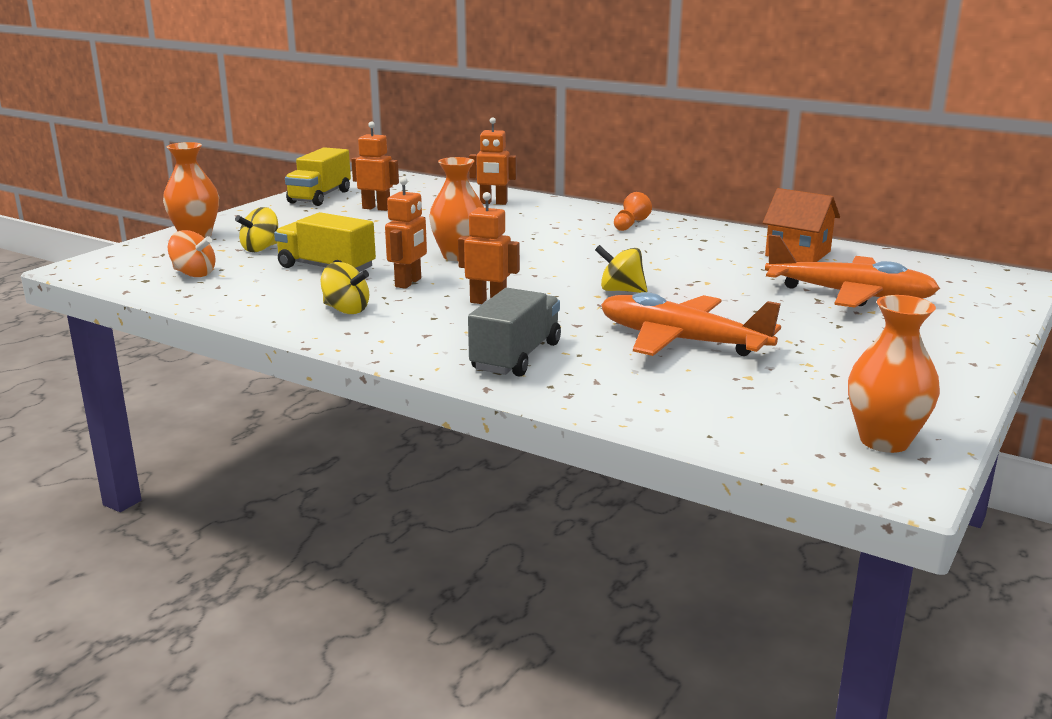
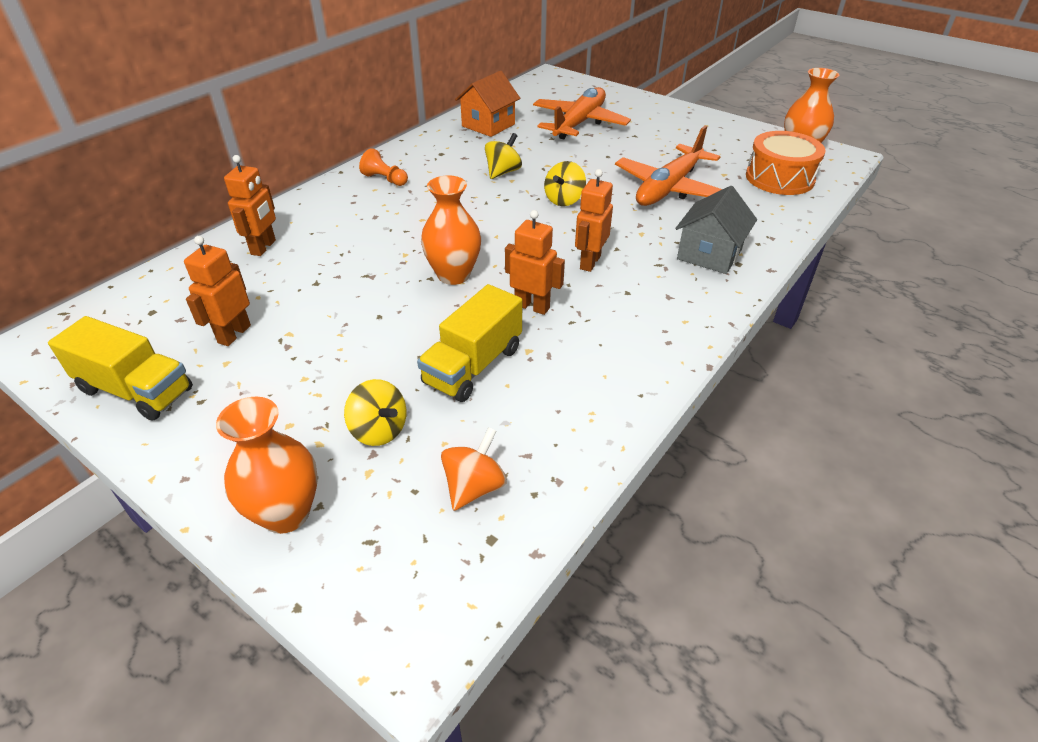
camera: 85 degrees left, 20 degrees up
yellow spinning top [321,262,369,314] -> yellow spinning top moved to [485,133,522,179]
grey truck [468,288,561,377] -> grey house [676,186,757,274]
none -> orange drum [746,131,826,195]

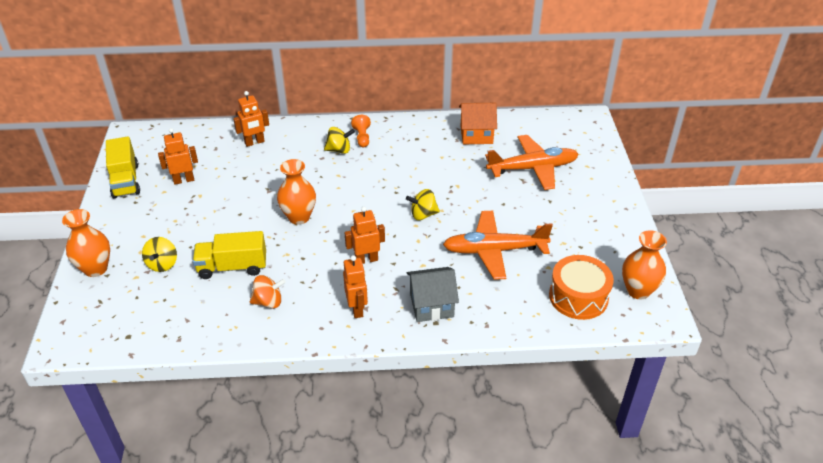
camera: 50 degrees right, 0 degrees up
orange spinning top [441,427,507,511] -> orange spinning top moved to [250,275,286,308]
yellow spinning top [485,133,522,179] -> yellow spinning top moved to [324,127,355,154]
orange robot [505,210,565,315] -> orange robot moved to [343,255,368,318]

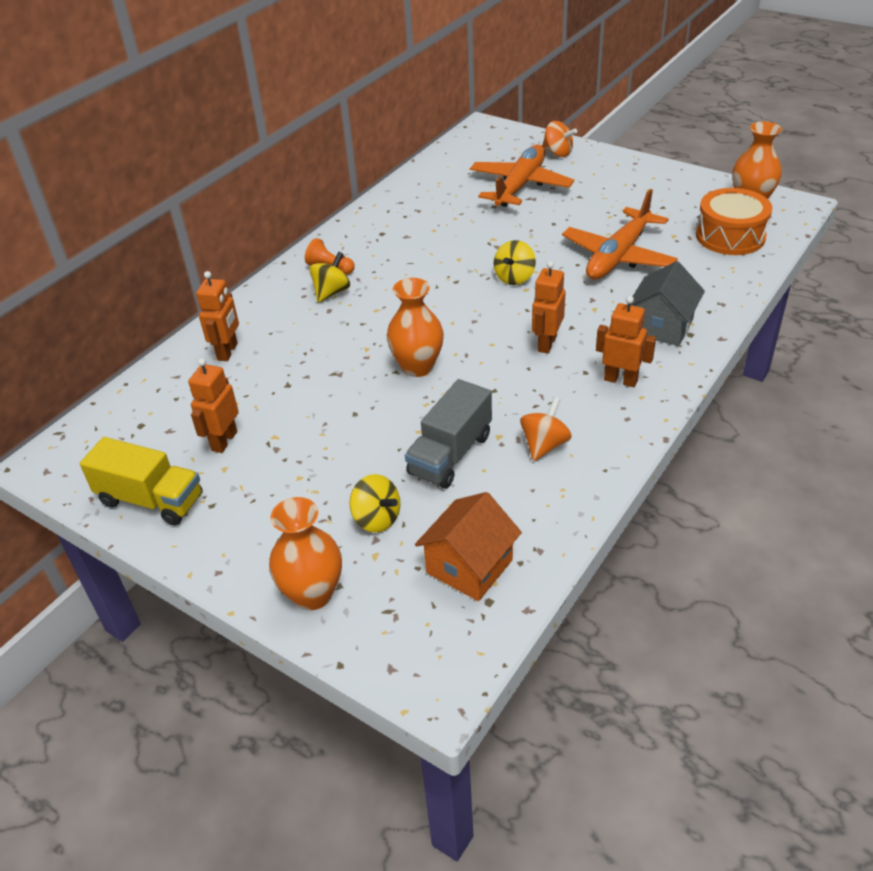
camera: 50 degrees left, 0 degrees up
yellow truck [193,231,266,279] -> grey truck [405,379,492,489]
orange house [459,103,497,144] -> orange house moved to [415,492,522,601]
none -> orange spinning top [542,121,577,157]

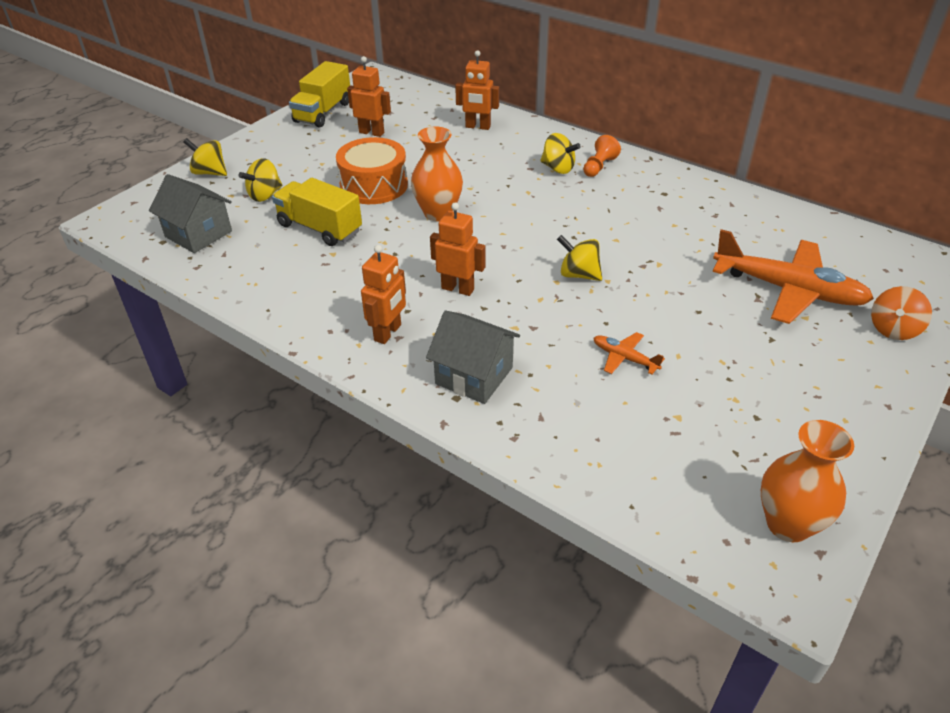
camera: 90 degrees right, 0 degrees up
orange vase [269,497,342,610] -> yellow spinning top [183,138,227,176]
grey truck [405,379,492,489] -> yellow truck [272,178,362,246]
orange house [415,492,522,601] -> grey house [149,174,232,253]
orange spinning top [520,397,572,461] -> none
orange plane [562,189,678,280] -> orange plane [594,332,665,375], size x0.45
orange drum [696,188,772,255] -> orange drum moved to [336,137,408,204]

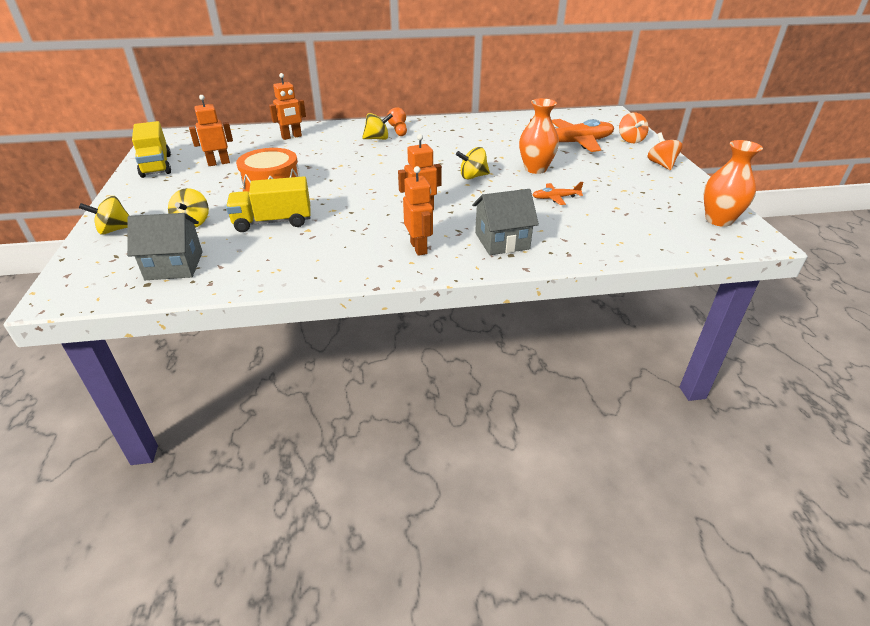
camera: 45 degrees left, 5 degrees down
orange vase [411,126,463,221] -> orange vase moved to [519,98,559,174]
none -> orange spinning top [648,132,683,170]

